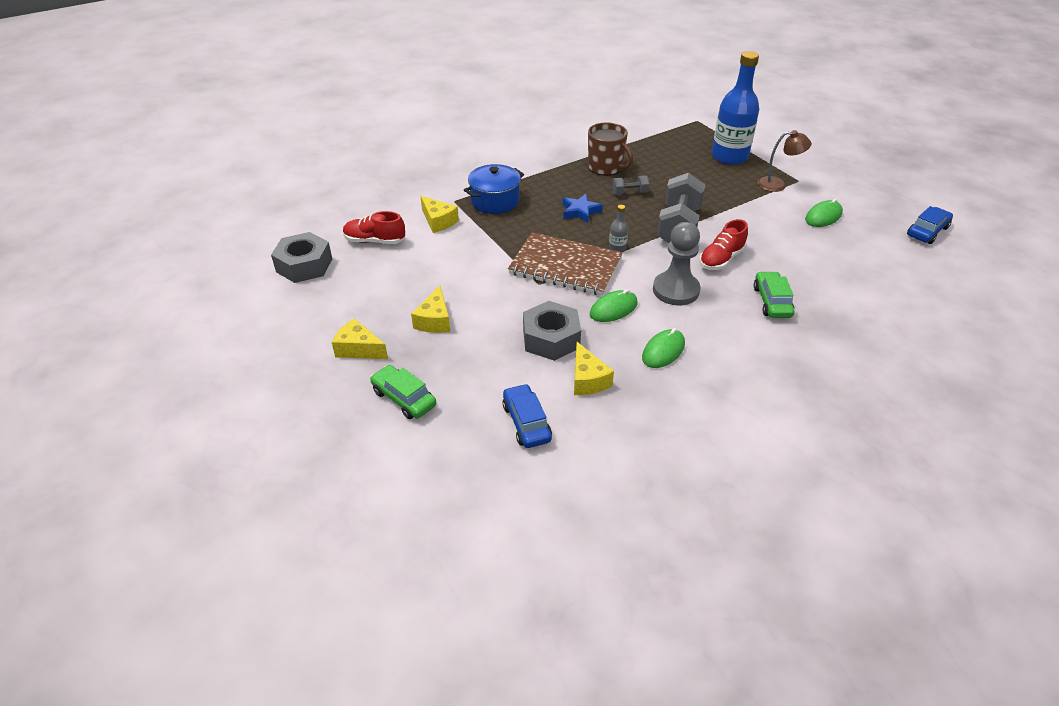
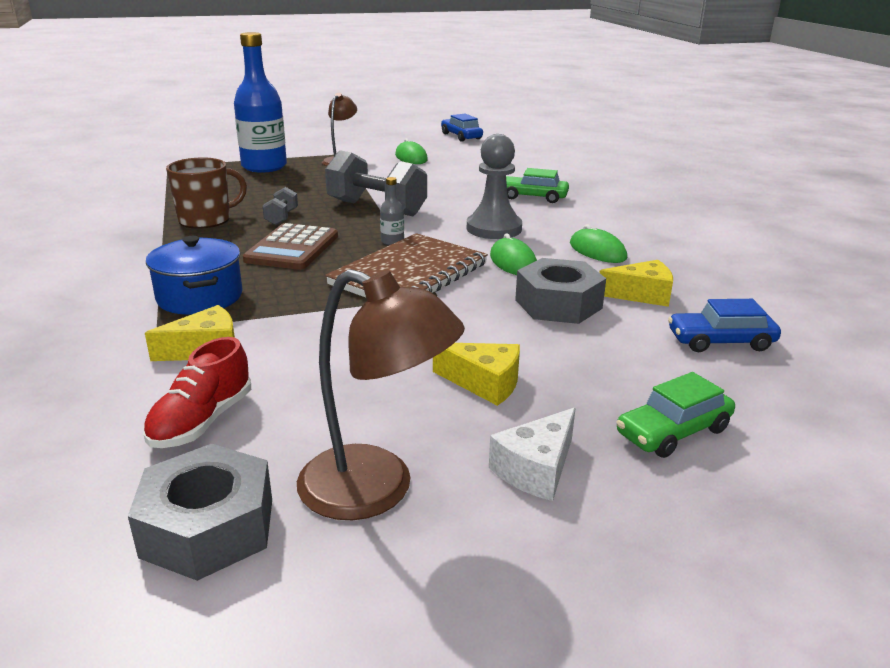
camera: 75 degrees left, 15 degrees down
yellow cheese [332,318,388,359] -> white cheese [489,408,575,501]
blue star [562,194,603,223] -> brown calculator [243,223,338,270]
red shoe [699,219,748,270] -> none
none -> brown lamp [297,269,465,520]

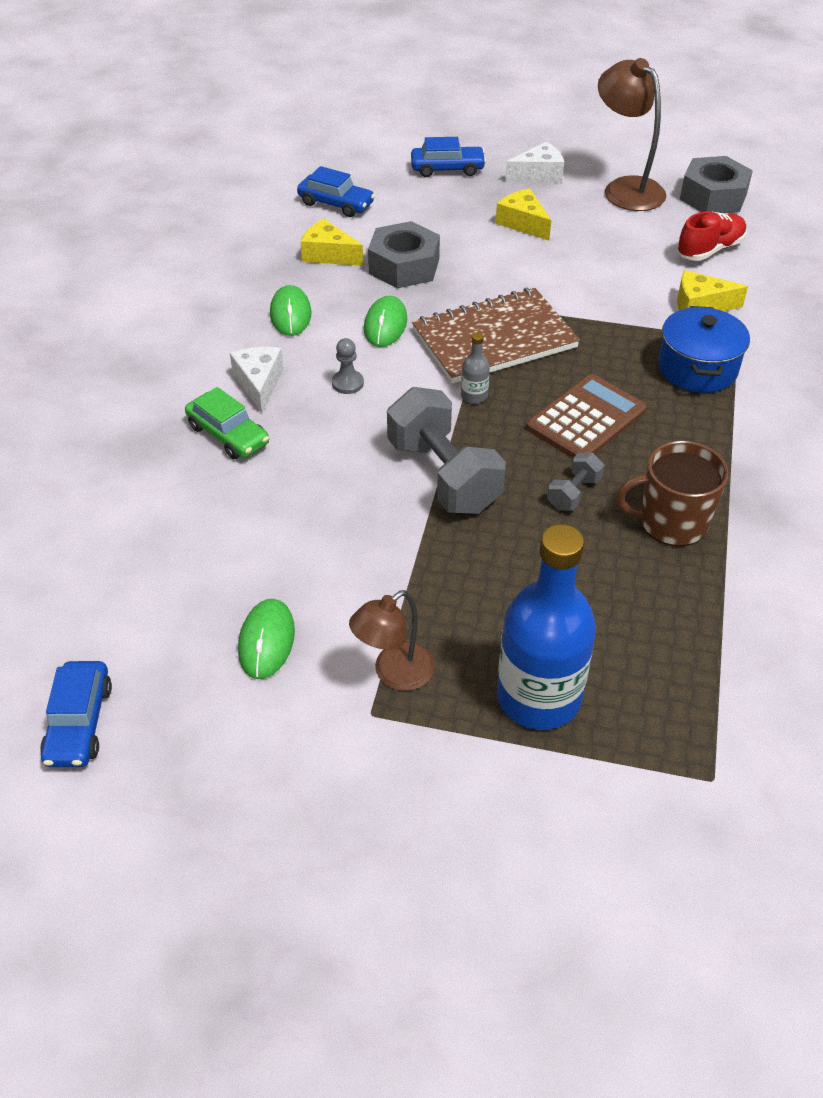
camera: 150 degrees left, 20 degrees up
grey pawn [467,134,522,239] -> grey pawn [332,338,364,394], size x0.48
green car [617,372,735,458] -> blue car [411,137,486,177]
none -> white cheese [230,347,284,413]

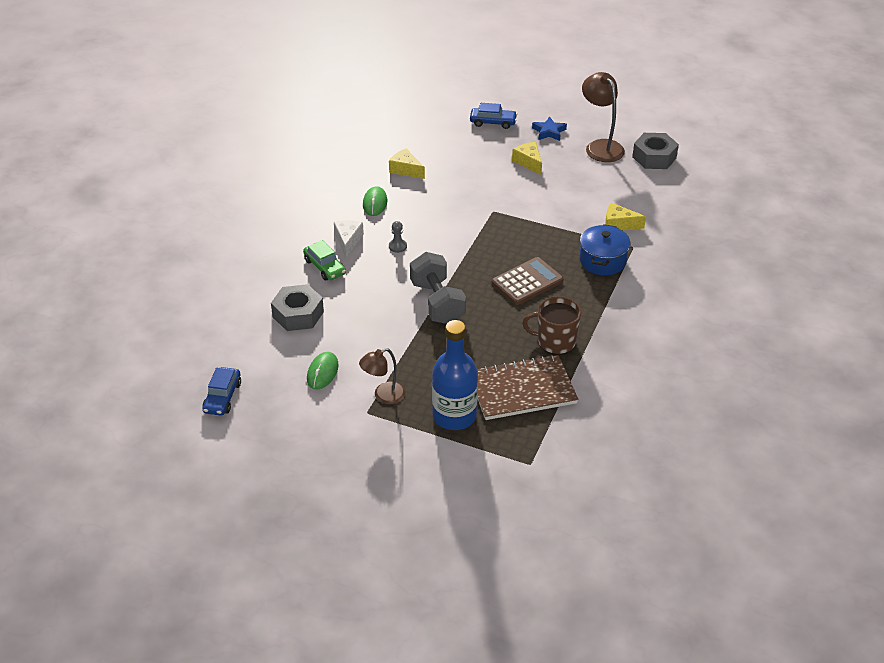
camera: 10 degrees right, 5 degrees down
blue car [297,166,375,217] -> none
green mouse [364,296,407,347] -> none
grey nut [368,221,440,288] -> grey nut moved to [271,284,324,331]
brown notebook [412,288,580,384] -> brown notebook moved to [477,354,578,420]
grey bottle [461,332,490,404] -> none
white cheese [505,142,564,182] -> blue star [532,117,567,141]
grey dumbbell [547,453,604,511] -> none
red shoe [677,211,747,261] -> none

